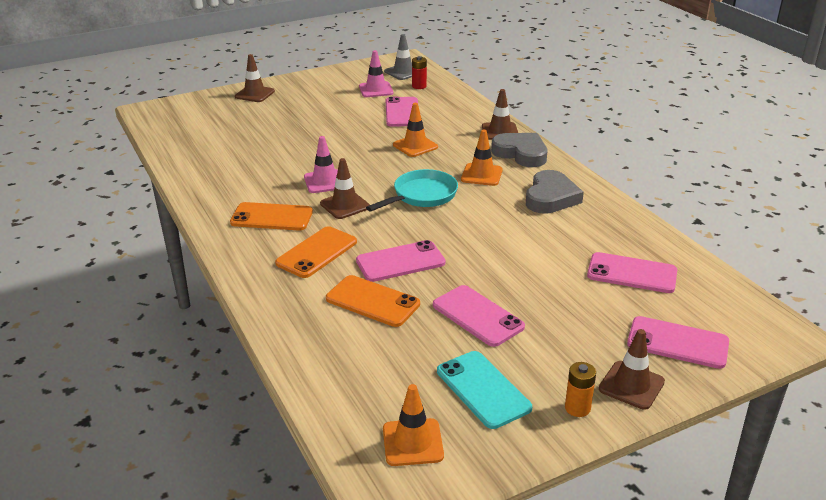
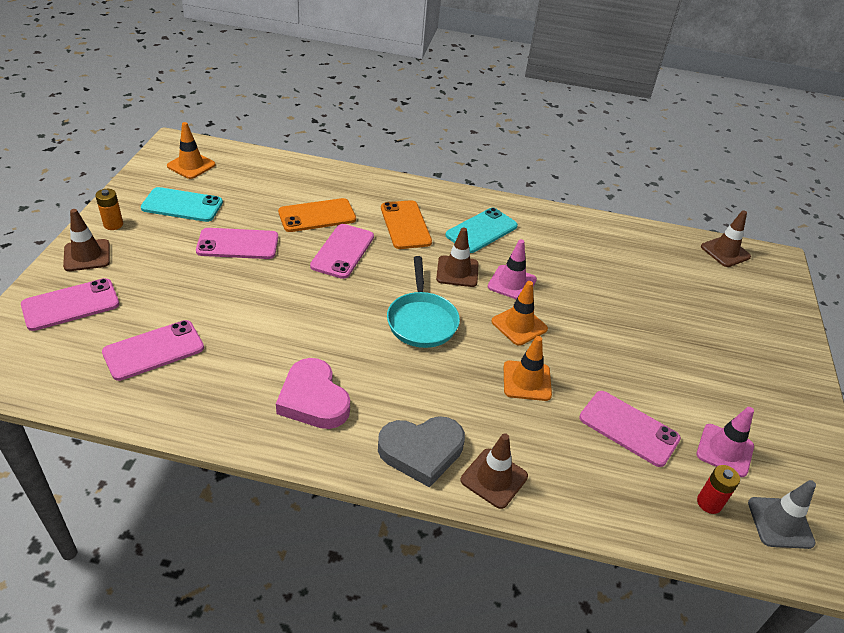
camera: 125 degrees right, 10 degrees up
orange phone [230,202,313,231] -> turquoise phone [445,208,518,253]
brown traffic cone [235,54,275,102] -> brown traffic cone moved to [701,210,751,267]
orange traffic cone [461,130,503,186] -> orange traffic cone moved to [491,281,548,346]
grey heart [526,170,584,214] -> pink heart [276,358,350,429]

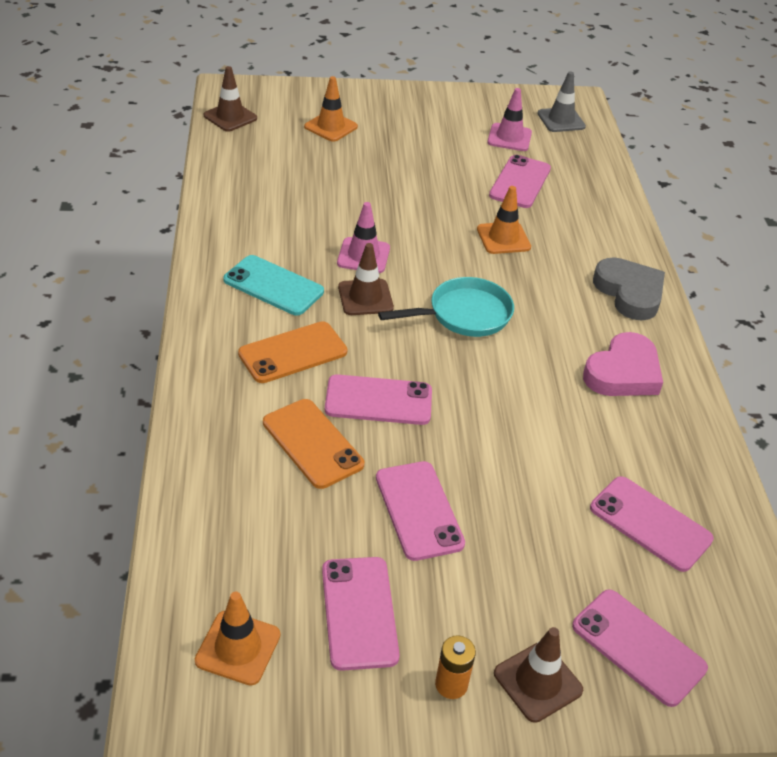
camera: 105 degrees left, 0 degrees up
turquoise phone [141,187,223,222] -> pink phone [322,557,400,671]
brown traffic cone [461,433,528,509] -> none
orange traffic cone [491,281,548,346] -> orange traffic cone moved to [304,76,358,142]
red battery [697,465,740,514] -> none

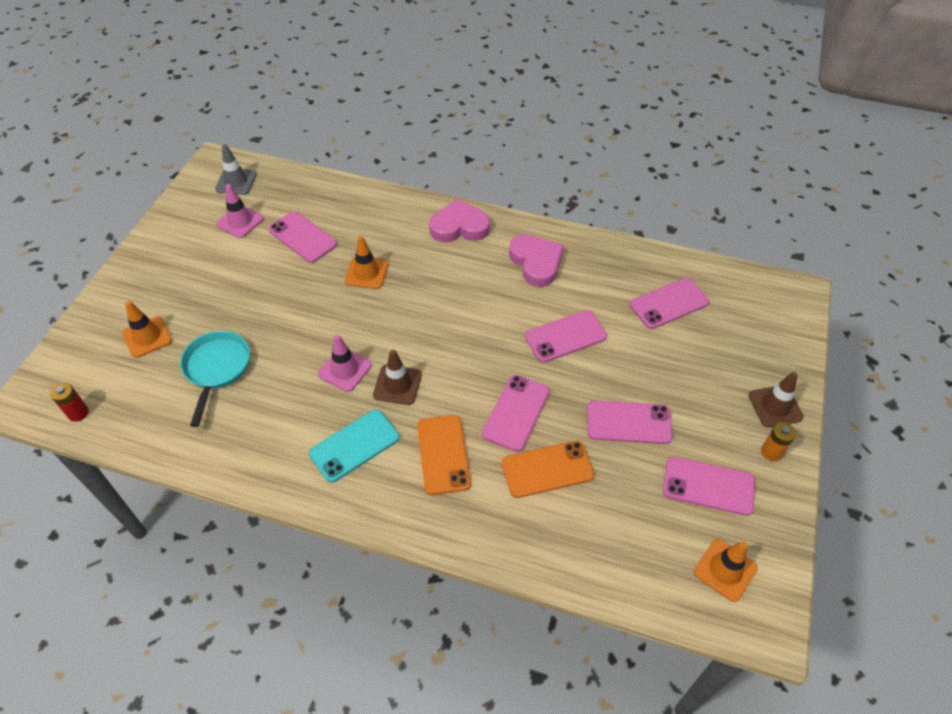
camera: 65 degrees left, 10 degrees up
brown traffic cone [204,66,257,132] -> red battery [50,383,89,422]
turquoise pan [378,277,514,337] -> turquoise pan moved to [180,331,250,427]
pink phone [572,589,708,707] -> pink phone moved to [525,310,607,363]
grey heart [593,257,665,321] -> pink heart [429,199,490,242]

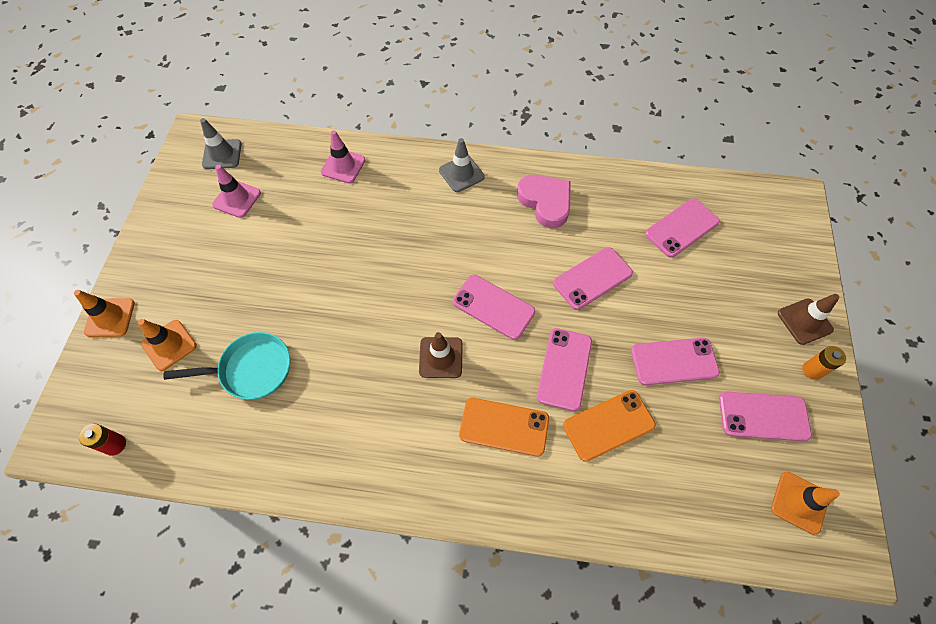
camera: 10 degrees left, 10 degrees up
turquoise pan [180,331,250,427] -> turquoise pan turned 90 degrees clockwise [163,332,290,400]
pink phone [269,211,337,263] -> pink phone moved to [453,275,535,340]
turquoise phone [309,409,400,483] -> none
pink traffic cone [318,334,372,392] -> pink traffic cone moved to [321,130,366,183]
orange traffic cone [345,236,388,289] -> orange traffic cone moved to [74,290,135,337]
orange phone [417,415,471,495] -> orange phone turned 60 degrees counterclockwise [459,398,549,457]
pink heart [429,199,490,242] -> grey traffic cone [439,138,485,192]

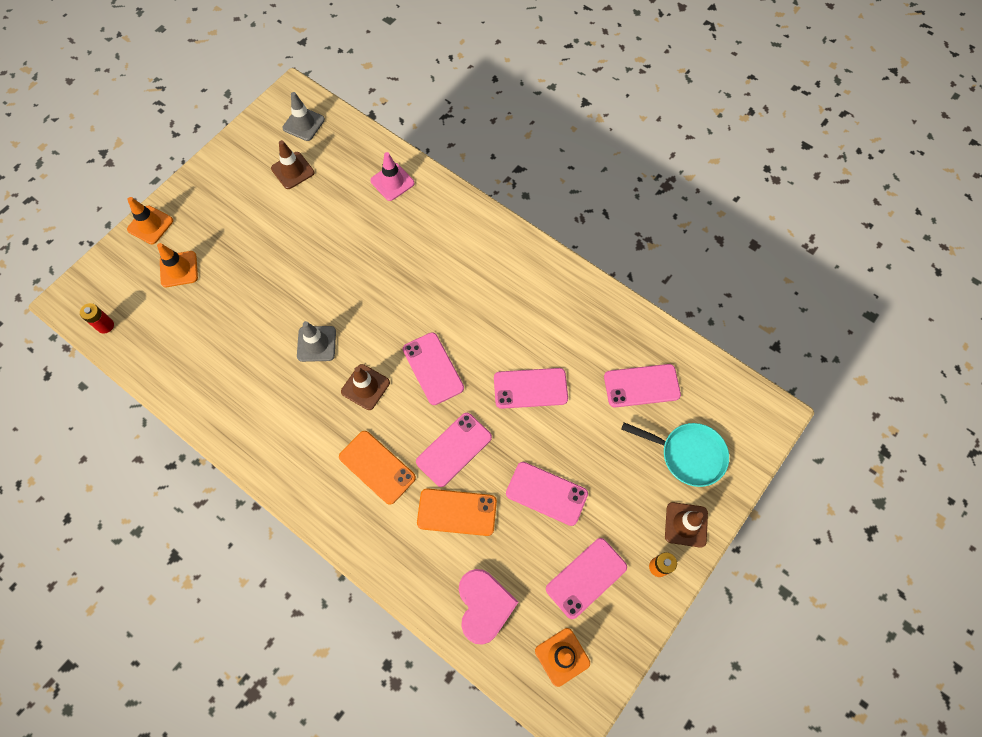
camera: 30 degrees right, 5 degrees up
turquoise pan [163,332,290,400] -> turquoise pan moved to [621,423,729,487]
pink traffic cone [212,165,261,218] -> brown traffic cone [271,140,314,189]
grey traffic cone [439,138,485,192] -> grey traffic cone moved to [297,321,336,362]
pink heart [517,175,571,228] -> pink heart moved to [459,569,518,645]
pink phone [719,391,812,442] -> pink phone turned 75 degrees counterclockwise [546,538,627,619]

